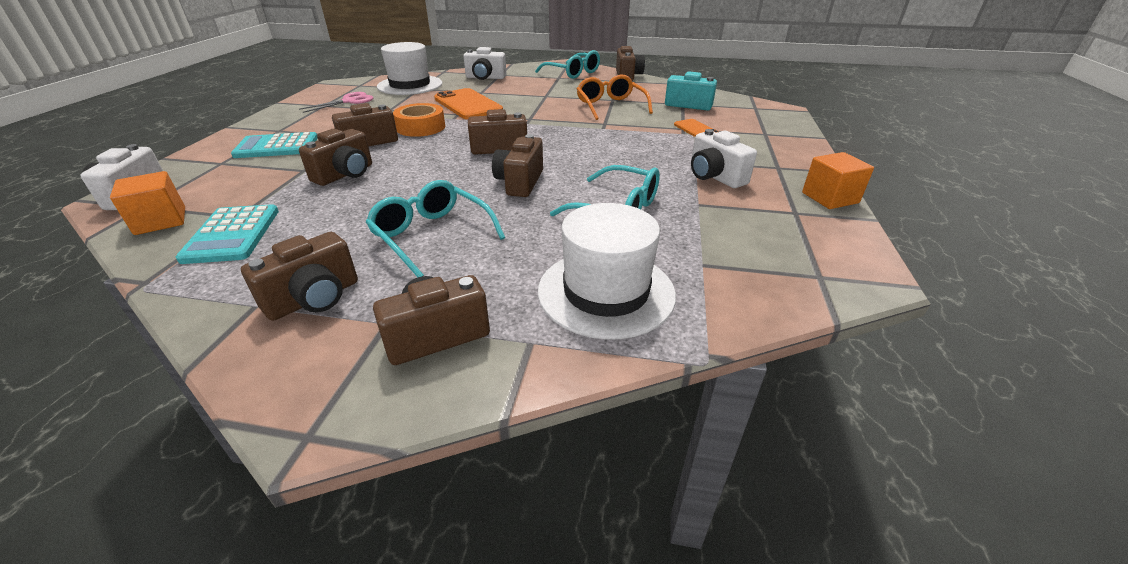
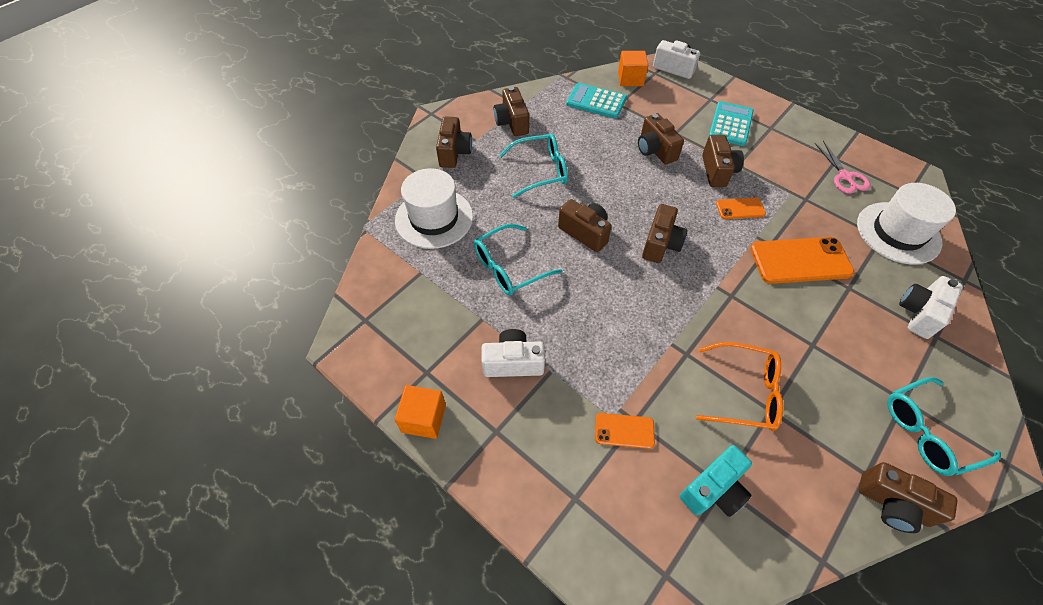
camera: 120 degrees right, 20 degrees up
orange tape [393,103,445,137] -> orange phone [716,198,766,219]

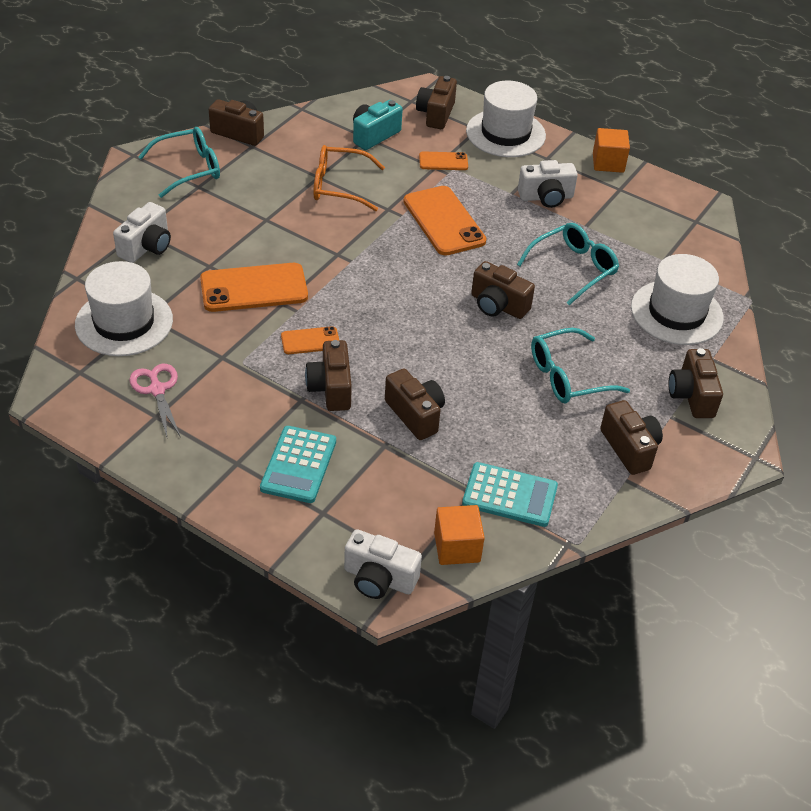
camera: 170 degrees right, 10 degrees down
brown camera [642,204,688,263] -> brown camera moved to [416,76,457,129]
none -> orange phone [404,186,487,256]
none -> white hat [466,81,546,157]

